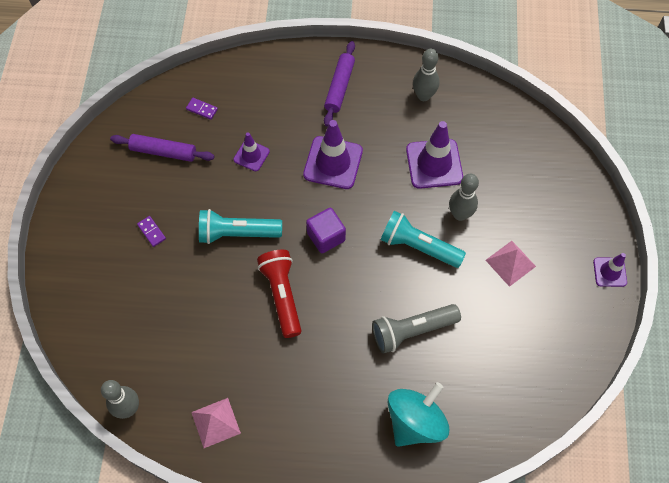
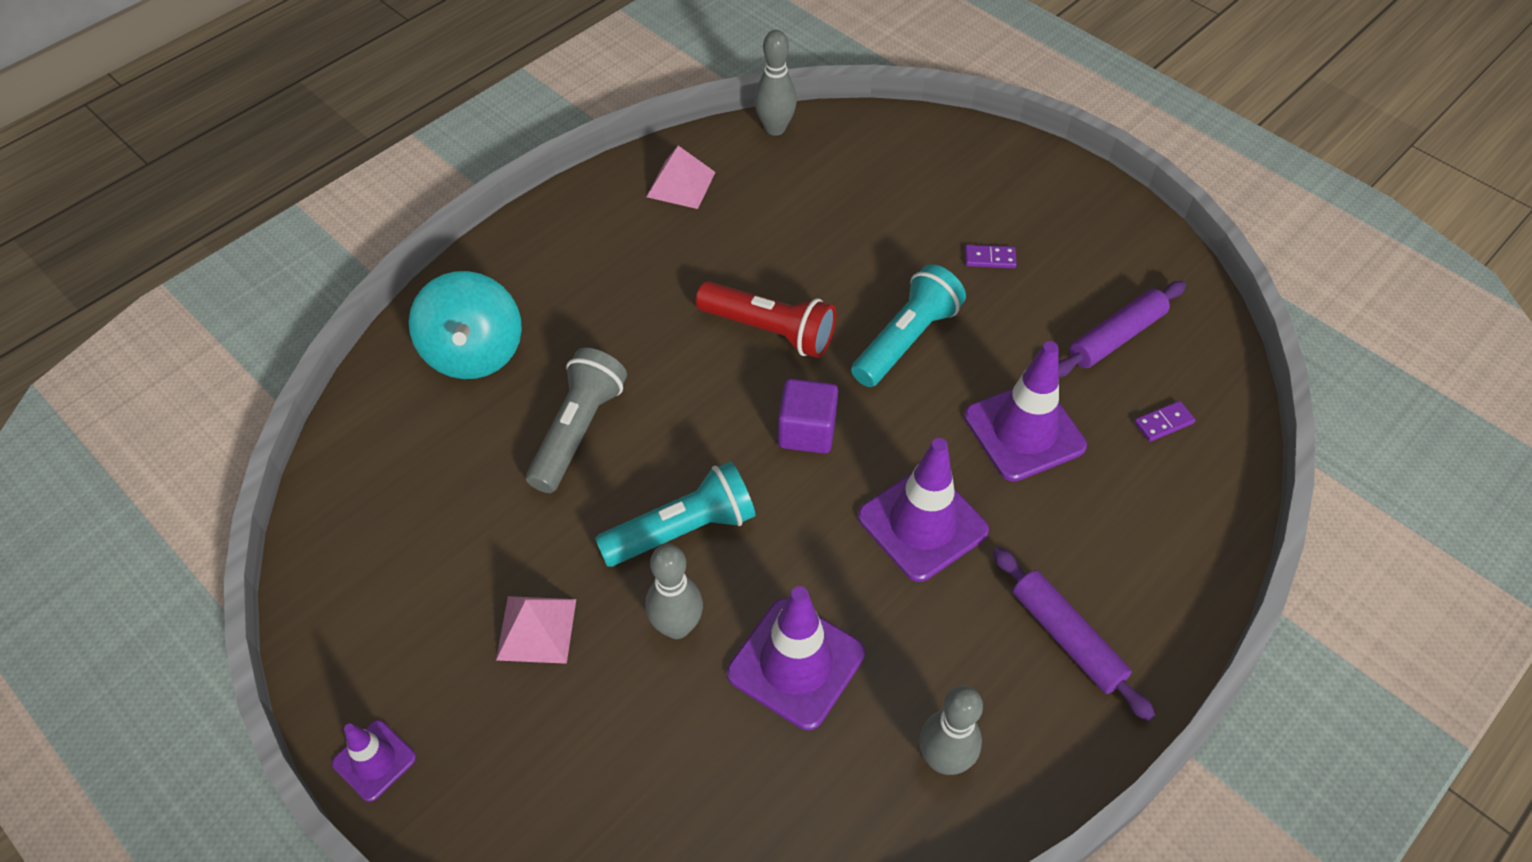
camera: 130 degrees right, 10 degrees down
purple traffic cone [234,132,270,171] -> purple traffic cone [964,341,1087,482], size x1.79

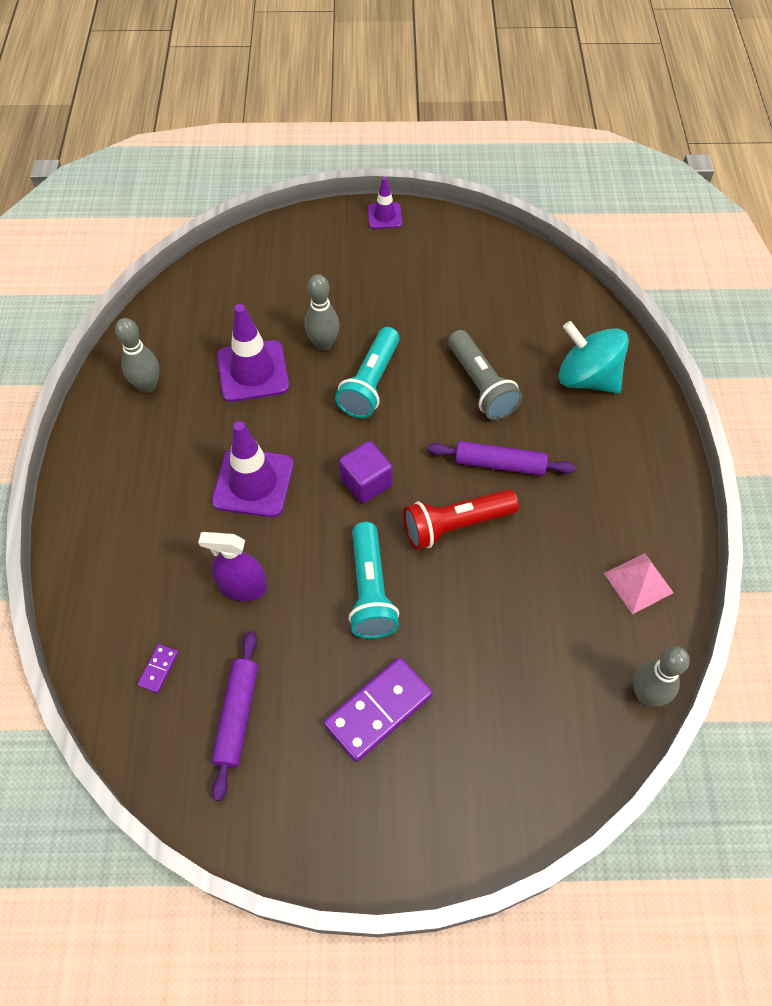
camera: 135 degrees right, 5 degrees up
pink pyramid [496,596,576,664] -> none
purple traffic cone [964,341,1087,482] -> purple spray bottle [198,532,267,601]
purple domino [965,245,1017,268] -> purple domino [324,658,433,762], size x2.18
purple rolling pin [993,547,1155,721] -> purple rolling pin moved to [428,441,576,476]

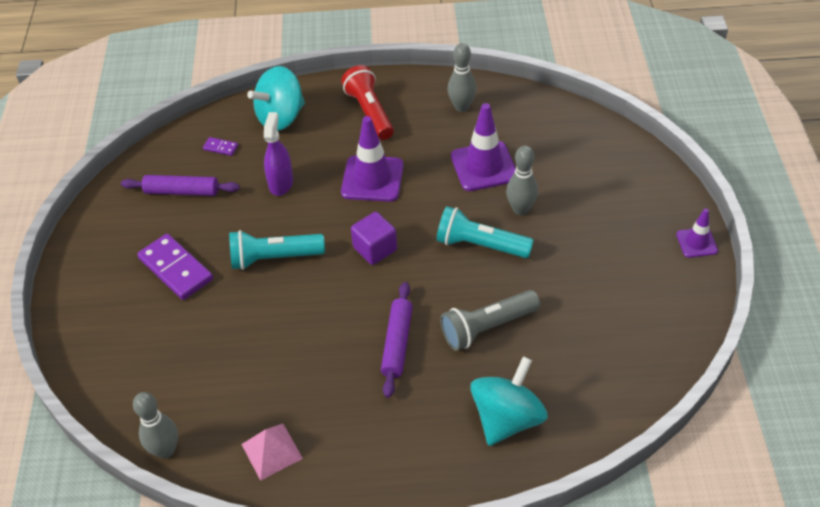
camera: 90 degrees right, 10 degrees down
red flashlight [403,490,519,550] -> red flashlight moved to [341,65,394,140]
none -> turquoise spinning top [247,66,305,131]

